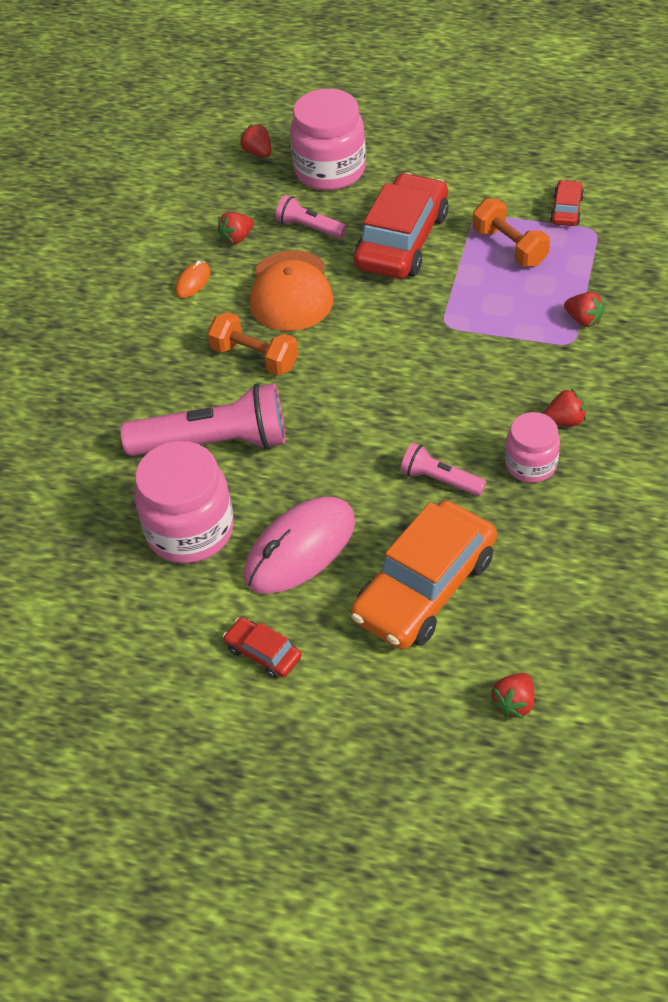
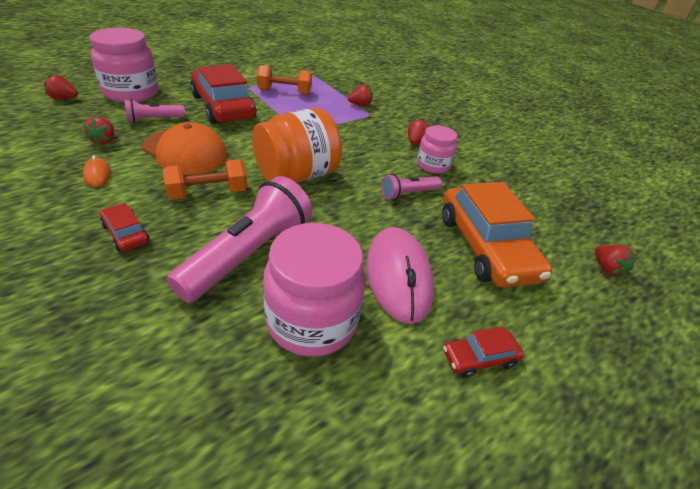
camera: 60 degrees left, 10 degrees down
red car [550,180,584,226] -> red car moved to [100,203,149,252]
none -> orange jar [252,108,342,183]

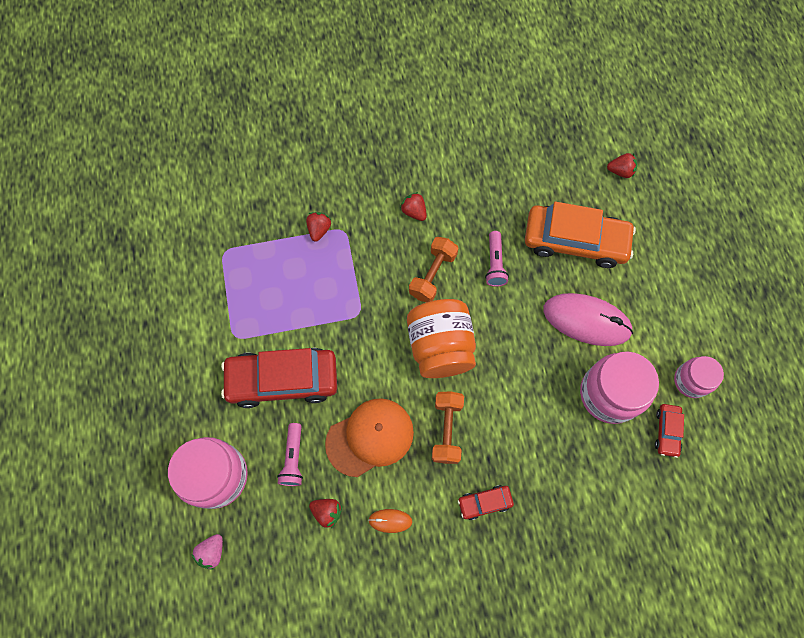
camera: 60 degrees left, 30 degrees up
red strawberry [44,75,78,100] -> pink strawberry [192,534,223,570]
pink flashlight [167,176,313,303] -> none
orange dumbbell [257,65,312,95] -> orange dumbbell moved to [409,237,458,302]
pink jar [417,125,457,174] -> pink jar moved to [674,356,724,398]
red car [443,326,524,378] -> red car moved to [655,404,684,458]

